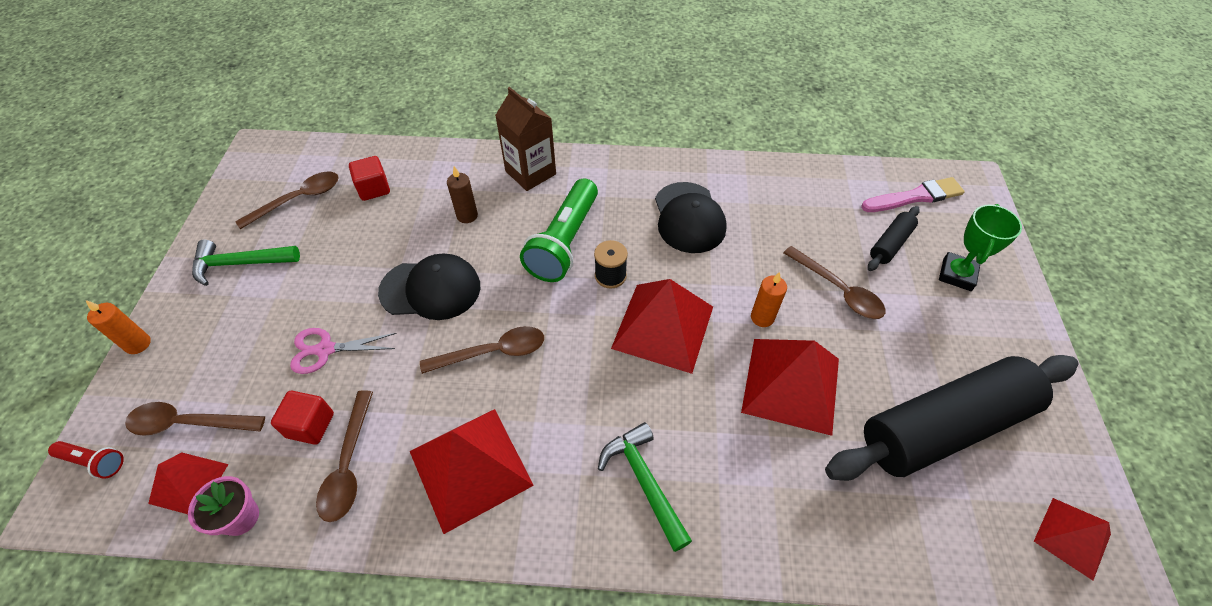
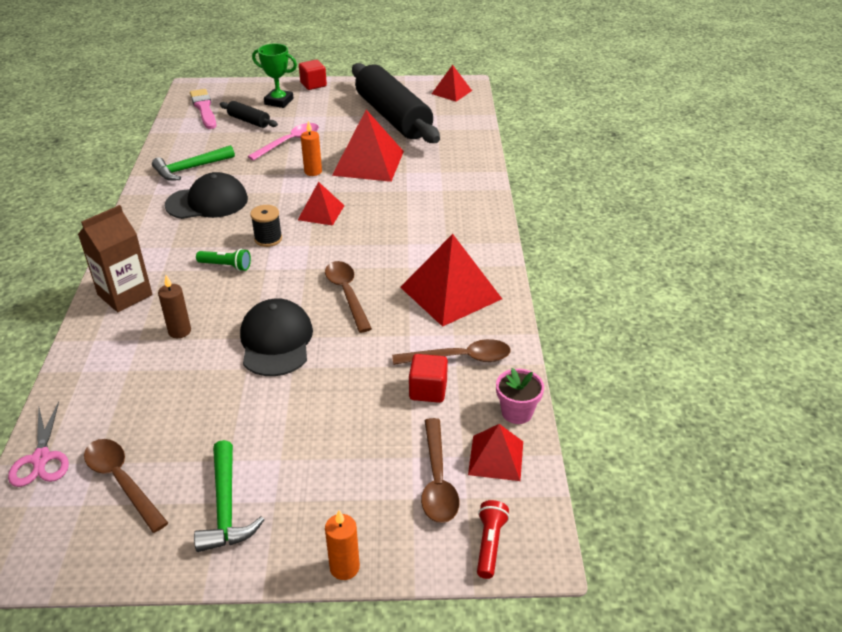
camera: 95 degrees left, 15 degrees down
pink scissors [290,328,397,374] -> pink scissors moved to [8,402,69,487]
red cube [349,156,390,201] -> red cube moved to [299,60,327,90]
green flashlight [520,178,598,282] -> green flashlight [196,249,251,271], size x0.47
green hammer [598,422,692,552] -> green hammer moved to [152,145,235,181]
red pyramid [611,279,713,374] -> red pyramid [298,182,345,226], size x0.57
brown spoon [783,246,885,319] -> pink spoon [247,123,319,161]

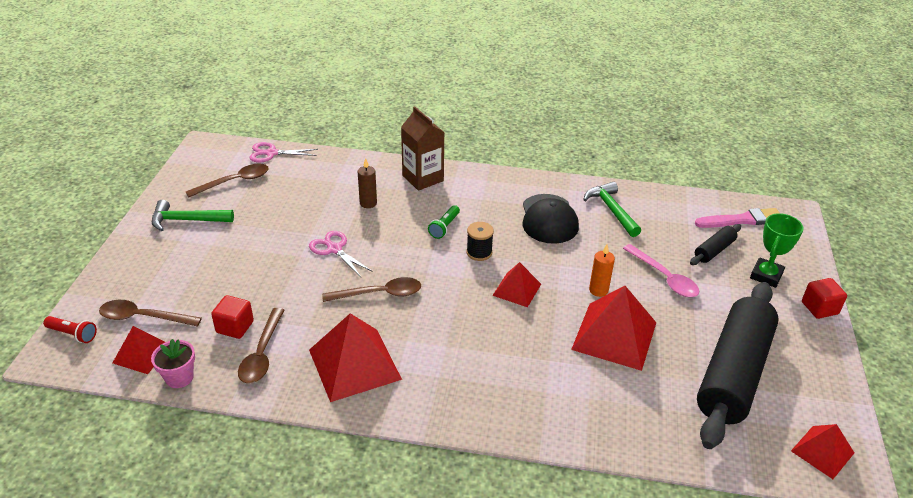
camera: 100 degrees right, 0 degrees up
black cap [240,299,313,376] -> pink scissors [309,231,373,277]
orange candle [325,510,360,580] -> none
black rolling pin [352,63,440,143] -> black rolling pin turned 45 degrees counterclockwise [697,282,779,449]

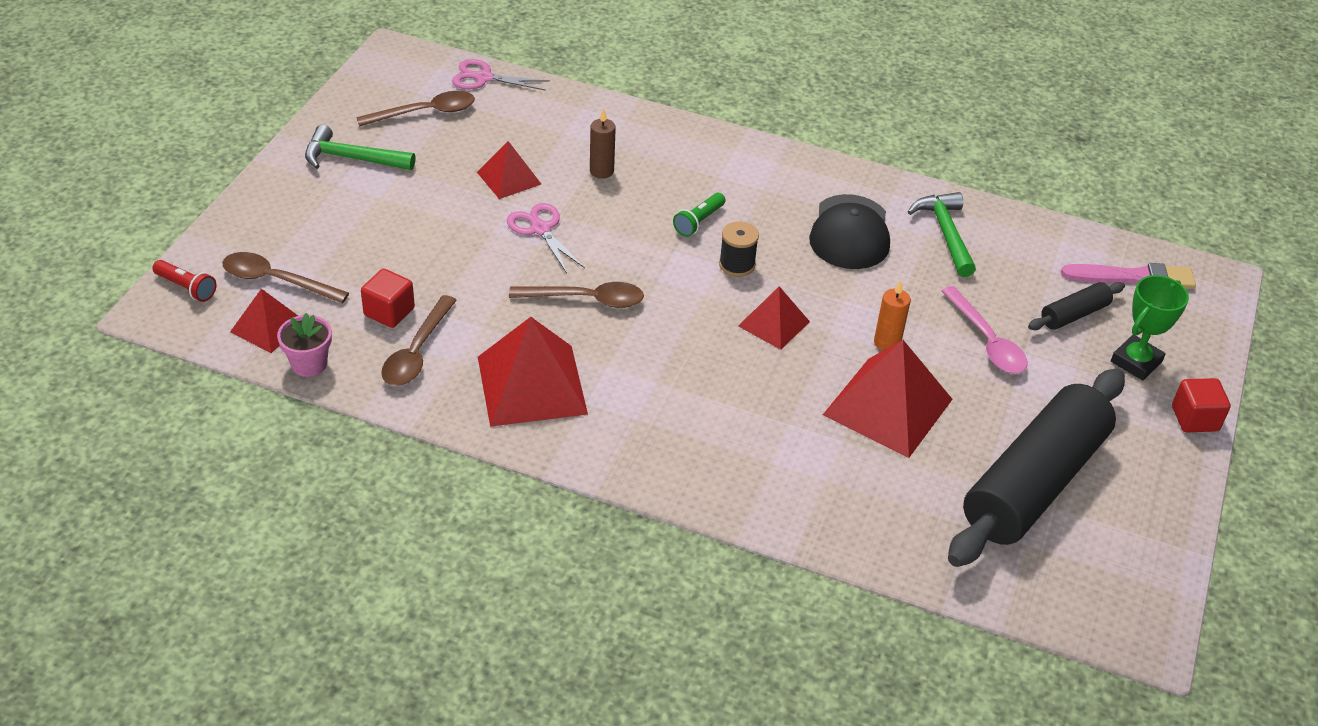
camera: 10 degrees right, 5 degrees up
brown carton [401,106,445,191] -> none
red pyramid [791,424,854,479] -> red pyramid moved to [477,141,541,199]

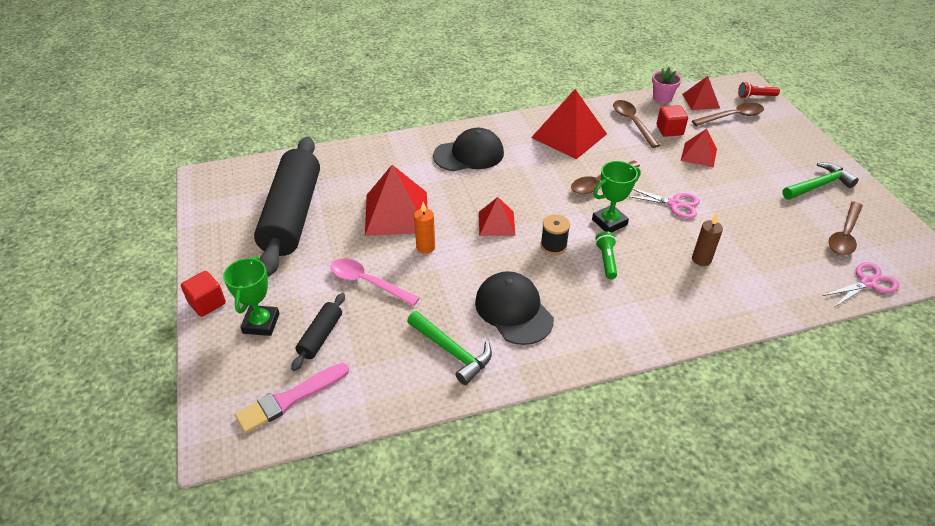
camera: 145 degrees right, 0 degrees up
red pyramid [477,141,541,199] -> red pyramid moved to [681,129,717,168]
none -> black cap [433,128,504,171]
none -> green trophy [592,161,641,233]

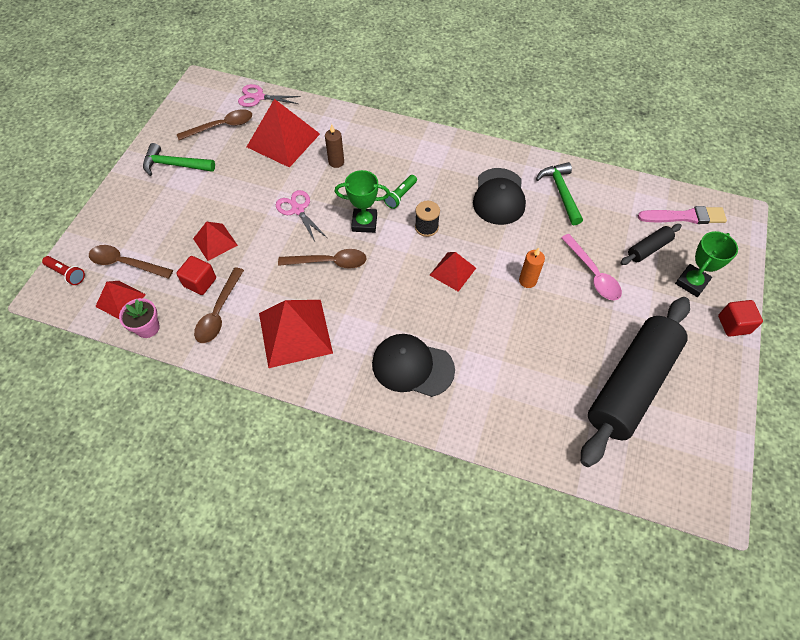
camera: 145 degrees left, 15 degrees up
red pyramid [365,165,428,236] -> red pyramid moved to [247,99,320,168]

